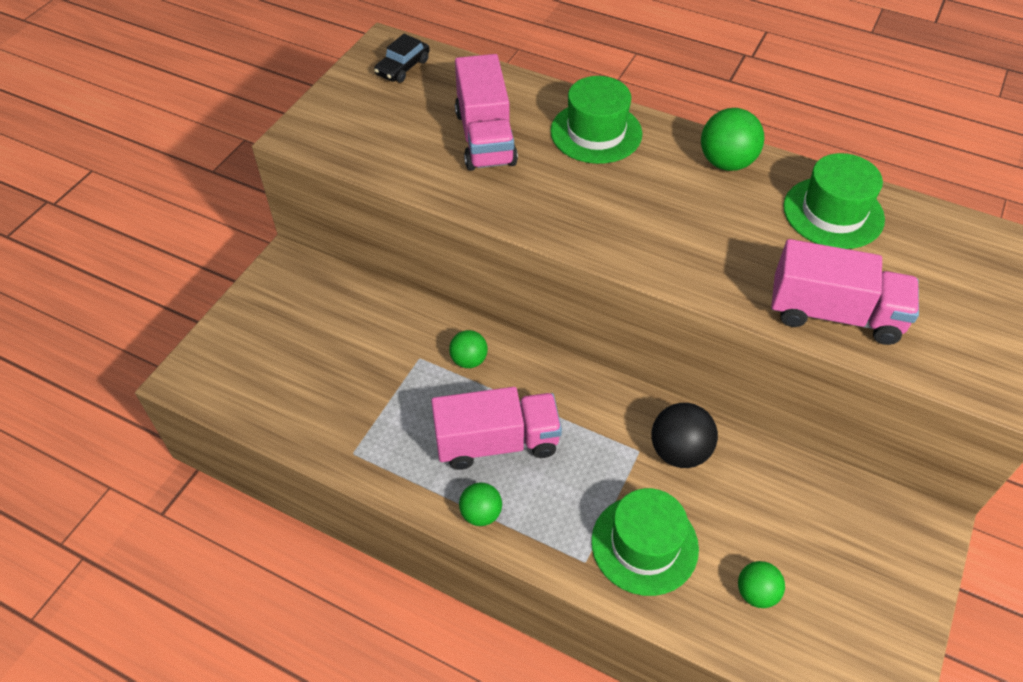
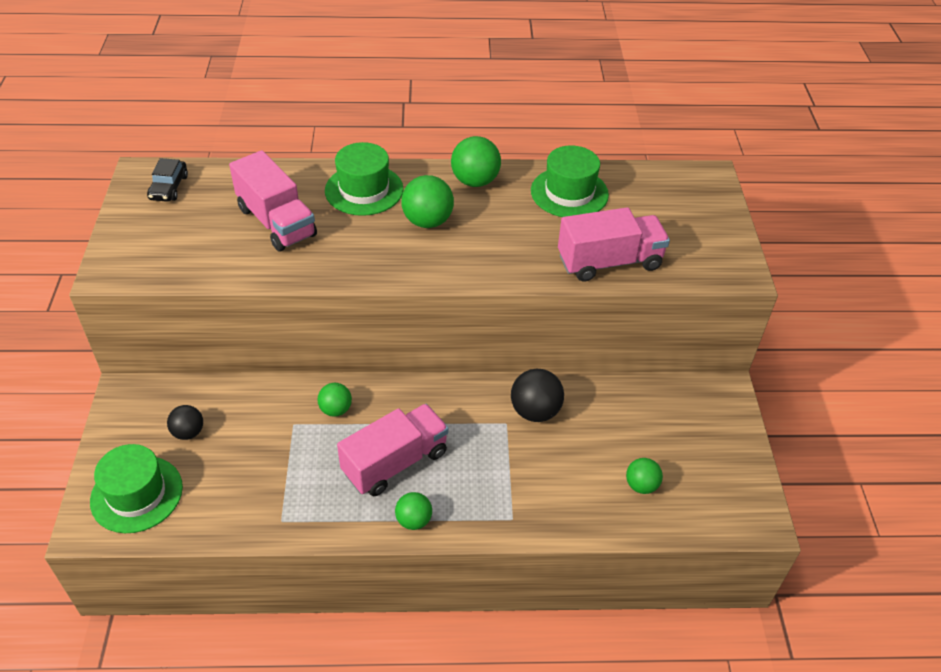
camera: 30 degrees left, 5 degrees down
green hat [591,488,699,596] -> green hat moved to [90,444,183,533]
none -> black ball [167,405,203,440]
none -> green ball [401,175,454,228]

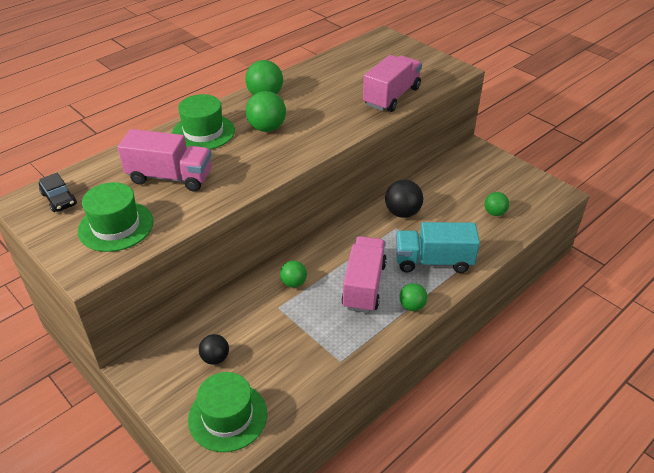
camera: 40 degrees left, 5 degrees down
green hat [531,145,609,217] -> green hat moved to [78,182,154,252]
none -> turquoise truck [396,222,480,273]

